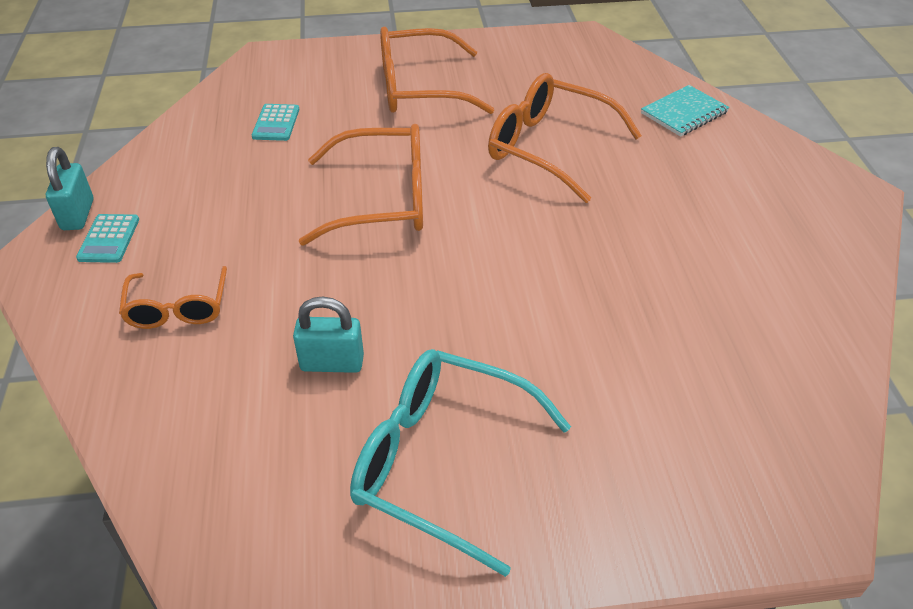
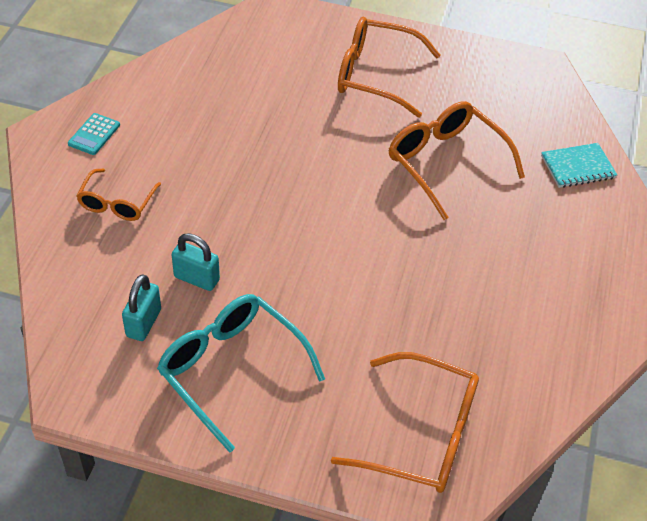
camera: 20 degrees right, 5 degrees up
turquoise padlock [46,147,94,230] -> turquoise padlock moved to [122,274,161,341]
turquoise calculator [252,104,299,141] -> none
orange glasses [299,124,423,246] -> orange glasses moved to [331,352,479,493]

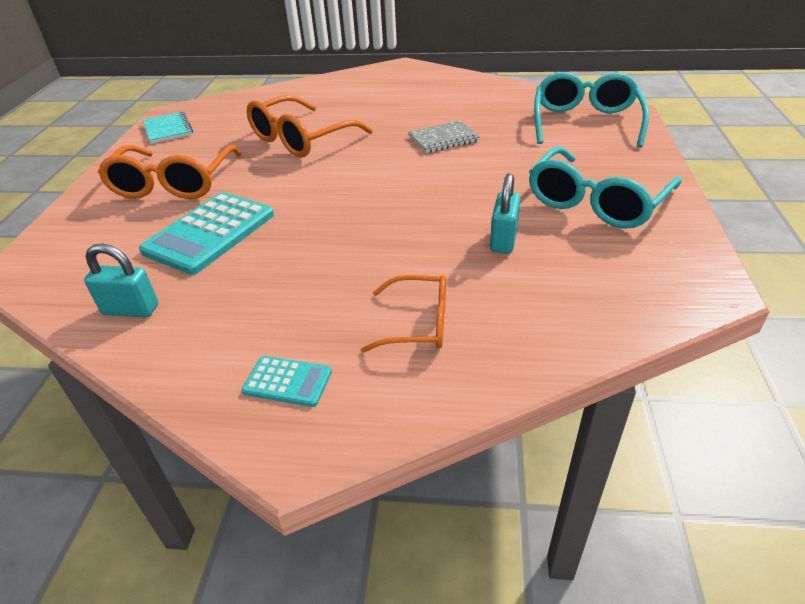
camera: 95 degrees left, 10 degrees down
turquoise padlock [122,274,161,341] -> turquoise padlock moved to [84,244,158,318]
orange glasses [331,352,479,493] -> turquoise glasses [534,72,649,147]
turquoise notebook [541,143,617,188] -> turquoise notebook moved to [143,111,193,144]
none -> turquoise calculator [139,192,274,275]
none -> grey notebook [408,120,480,153]

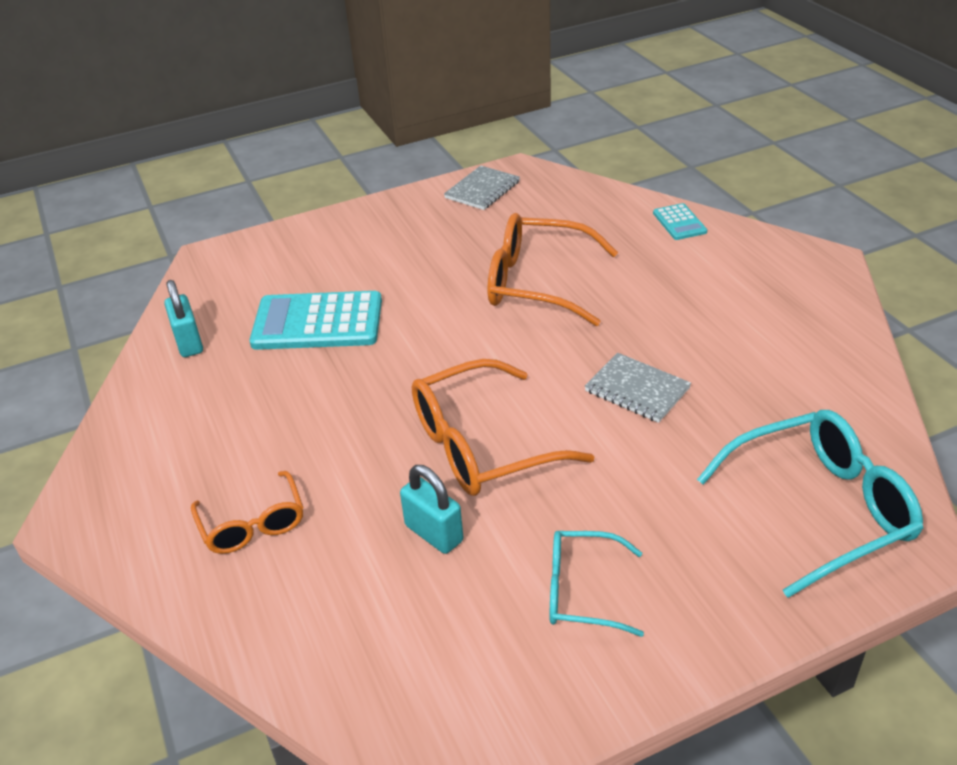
camera: 60 degrees right, 0 degrees up
orange glasses [98,145,242,199] -> orange glasses moved to [412,359,594,496]
turquoise notebook [143,111,193,144] -> grey notebook [444,165,520,210]
turquoise calculator [242,356,332,407] -> turquoise calculator moved to [653,203,707,240]
turquoise padlock [490,173,521,254] -> turquoise padlock turned 60 degrees clockwise [400,465,463,554]
turquoise glasses [529,147,682,229] -> turquoise glasses [550,531,644,637], size x0.59

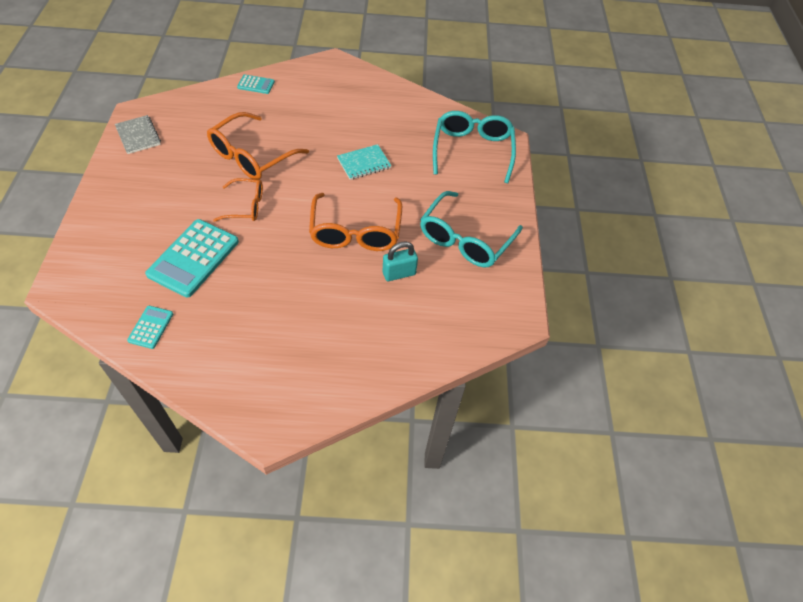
camera: 70 degrees left, 15 degrees up
turquoise padlock [164,280,203,357] -> turquoise calculator [127,306,173,349]
orange glasses [191,471,303,554] -> orange glasses moved to [213,178,263,222]
turquoise glasses [550,531,644,637] -> turquoise glasses [420,191,523,267], size x1.69
grey notebook [584,353,691,423] -> turquoise notebook [337,144,392,180]

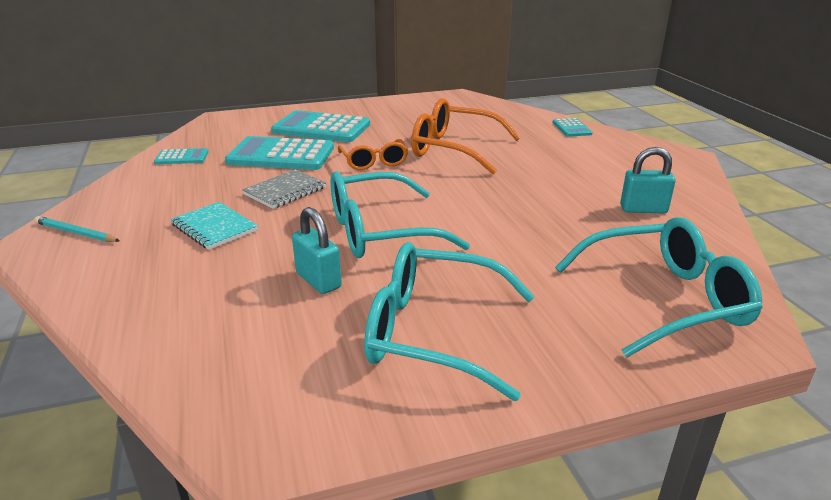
camera: 75 degrees right, 25 degrees down
grey notebook [115,115,161,154] -> grey notebook moved to [242,169,326,209]
orange glasses [309,193,402,251] -> turquoise glasses [330,171,470,258]
turquoise notebook [337,144,392,180] -> turquoise notebook moved to [171,202,258,250]
none -> turquoise pencil [34,216,120,242]
none -> turquoise calculator [271,110,370,142]
none -> turquoise padlock [620,147,676,214]

